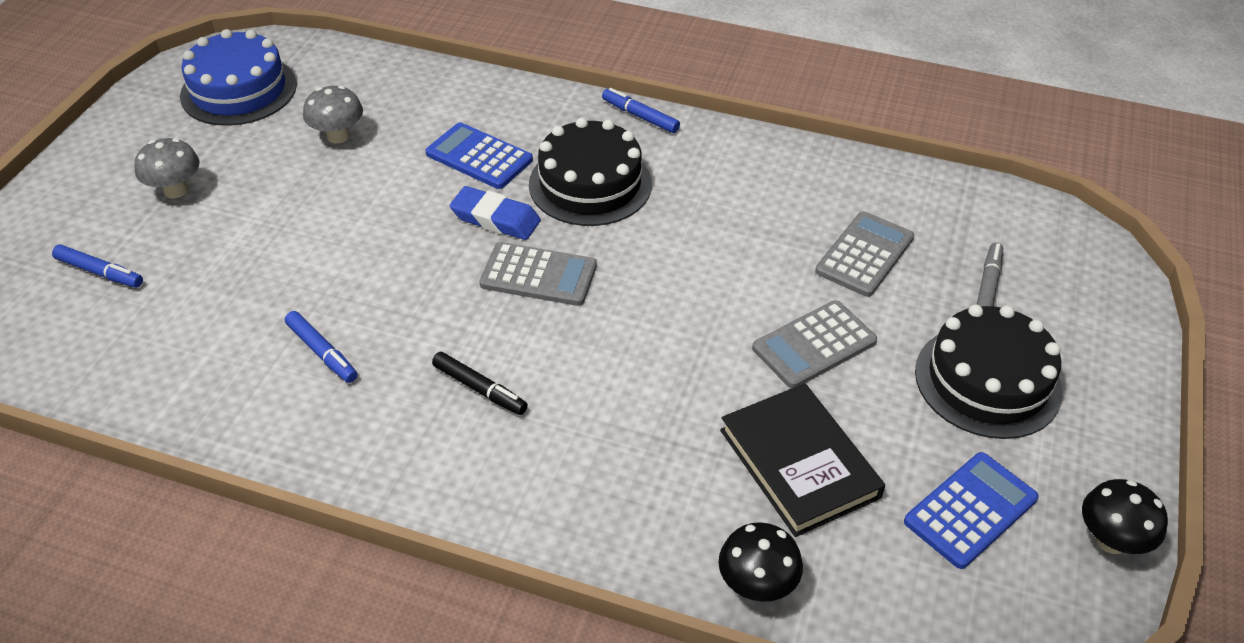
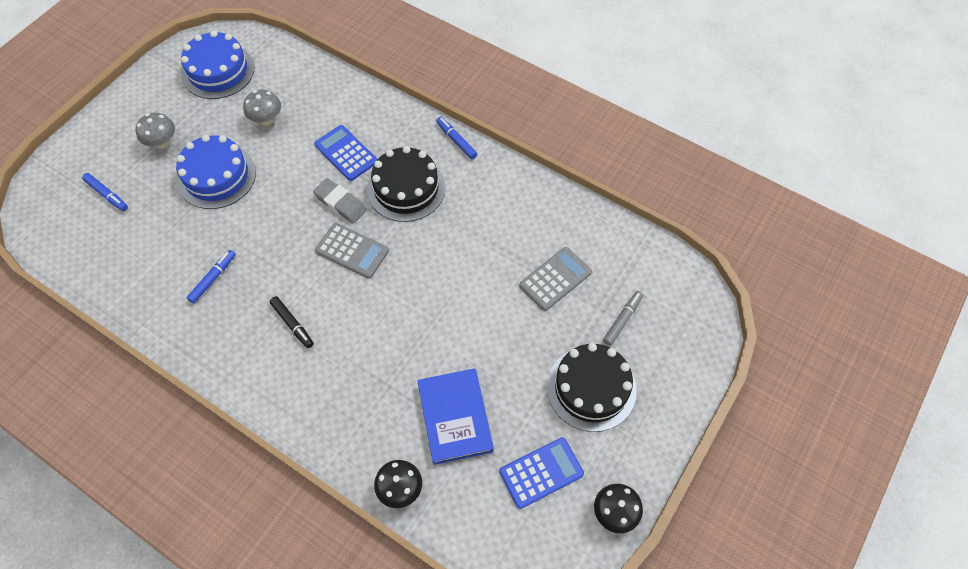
camera: 15 degrees right, 15 degrees up
blue marker [285,311,358,383] -> blue marker turned 120 degrees counterclockwise [186,250,236,303]
blue eraser [450,186,541,240] -> grey eraser [313,178,367,223]
black book [720,383,885,537] -> blue book [417,368,494,465]
grey calculator [752,300,877,388] -> none
none -> blue cake [176,135,256,209]

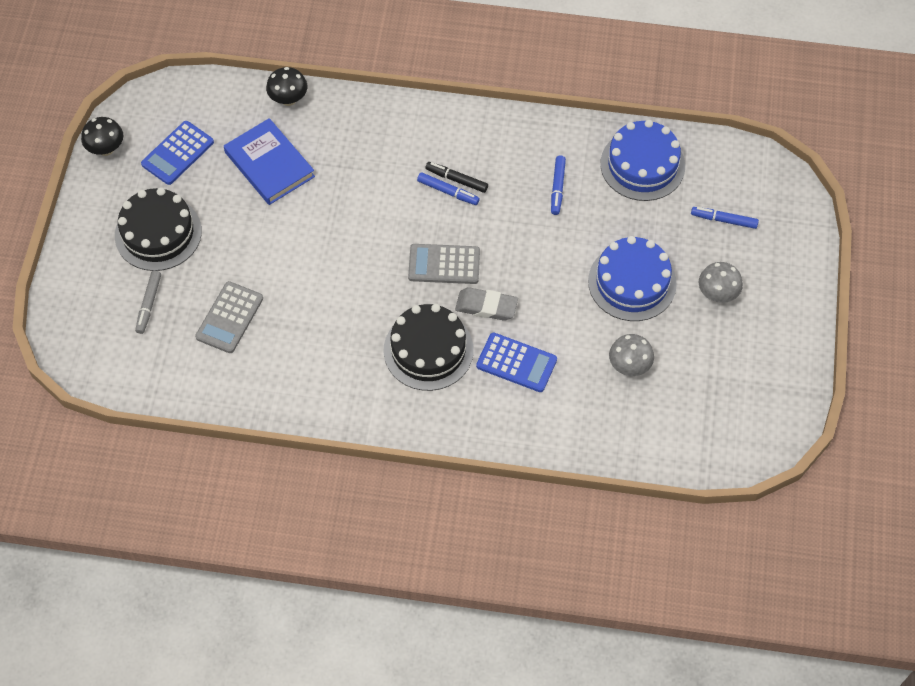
camera: 155 degrees right, 0 degrees up
blue cake [181,31,255,99] -> blue cake moved to [600,120,685,201]
blue marker [436,117,477,159] -> blue marker moved to [417,172,480,205]

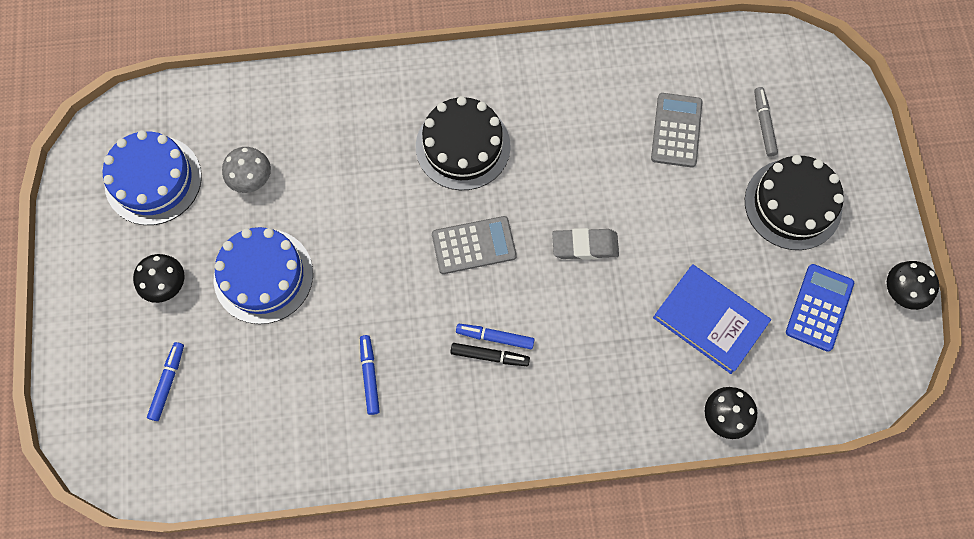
camera: 165 degrees right, 10 degrees up
grey eraser [455,287,518,321] -> grey eraser moved to [552,228,619,260]
blue calculator [476,332,557,392] -> none
blue cake [600,120,685,201] -> blue cake moved to [103,131,202,225]
blue marker [691,207,759,229] -> blue marker turned 75 degrees counterclockwise [147,342,184,421]
grey mushroom [699,262,743,303] -> black mushroom [133,254,185,303]

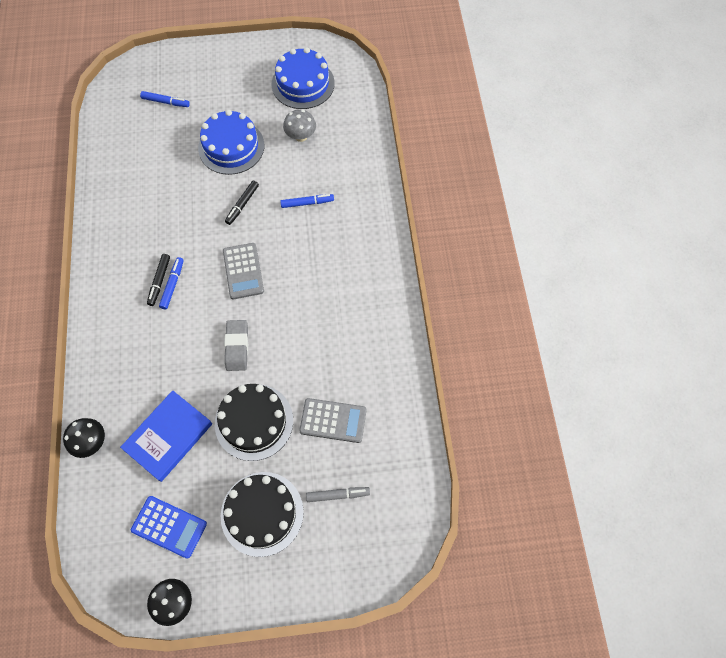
camera: 90 degrees right, 5 degrees down
black mushroom [133,254,185,303] -> none
blue marker [360,335,380,415] -> blue marker moved to [280,194,334,208]
black cake [416,96,511,190] -> black cake moved to [215,384,293,461]
none -> black marker [225,181,259,225]

